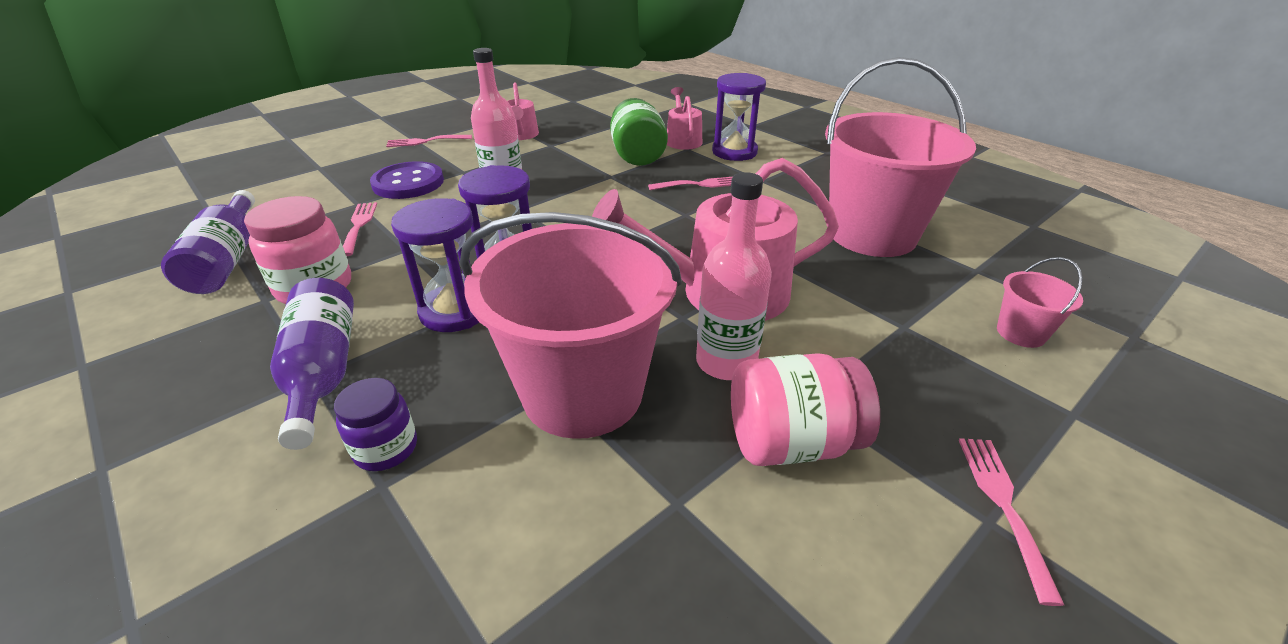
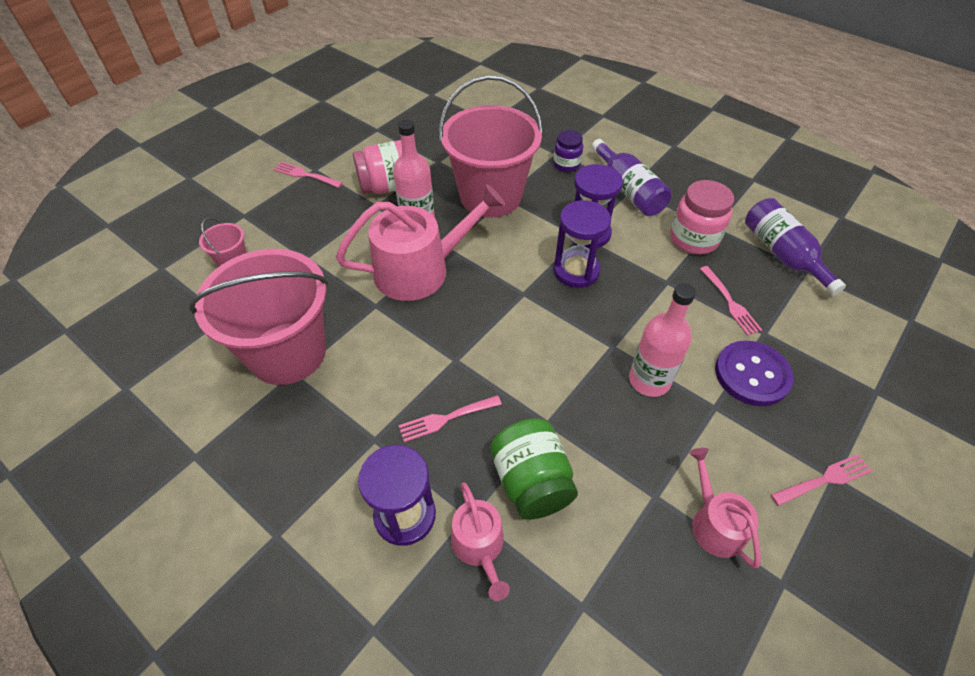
camera: 170 degrees right, 15 degrees up
pink fork [959,438,1064,606] -> pink fork turned 120 degrees clockwise [273,162,343,188]

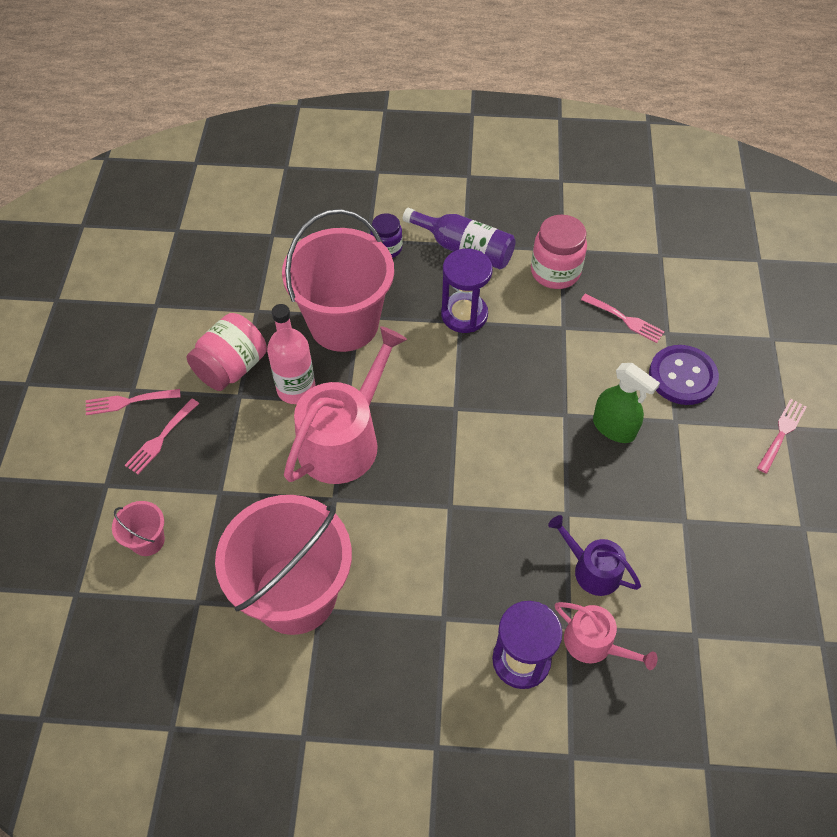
camera: 35 degrees left, 5 degrees up
pink fork [399,395,502,442] -> pink fork moved to [125,399,199,474]
green jar [490,418,578,520] -> purple watering can [548,515,641,596]
purple hourglass [553,200,611,288] -> none
pink bottle [629,283,696,397] -> green spray bottle [593,363,660,443]
pink watering can [689,448,761,568] -> none
purple bottle [745,198,846,296] -> none

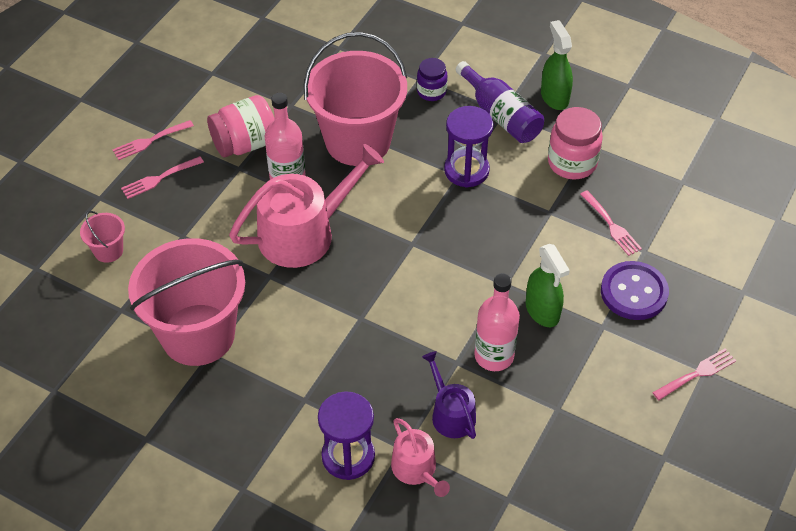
camera: 25 degrees right, 5 degrees down
pink fork [86,389,181,415] -> pink fork turned 45 degrees counterclockwise [112,120,194,160]
none -> pink bottle [474,273,520,371]
none -> green spray bottle [541,20,573,110]

